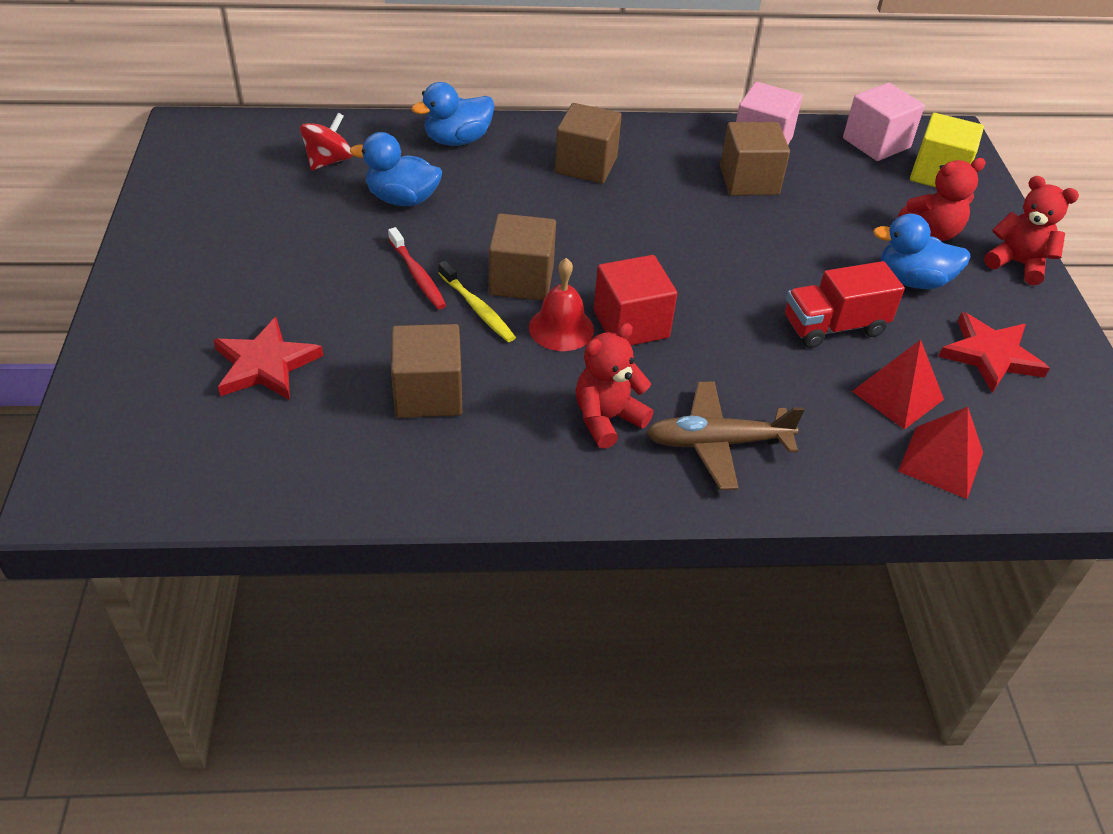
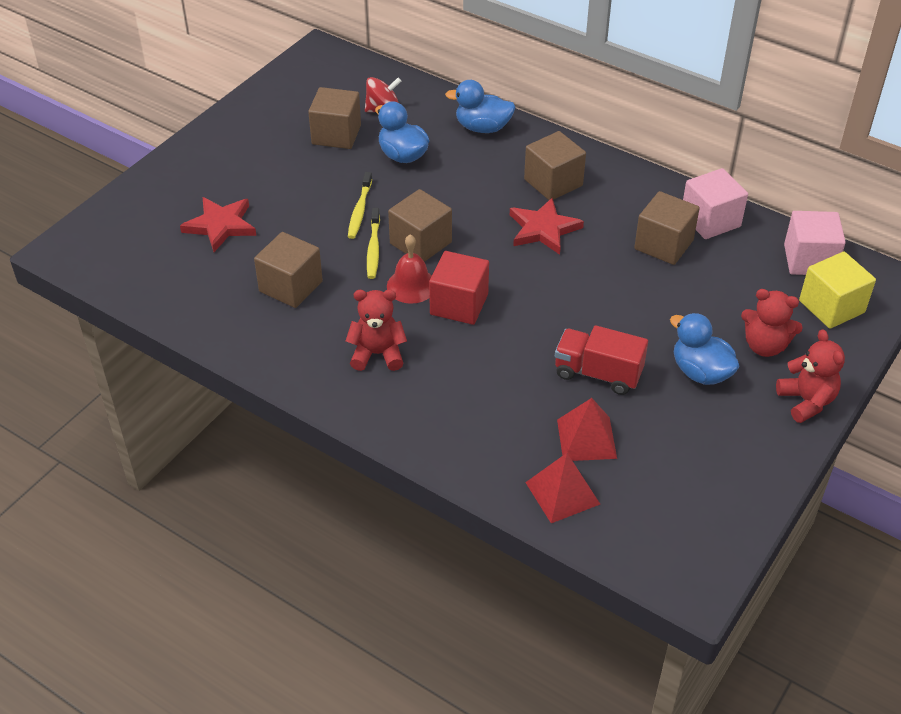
camera: 40 degrees right, 0 degrees up
red toothbrush [388,227,446,309] -> yellow toothbrush [348,172,372,239]
brown plane [646,382,804,490] -> none
red star [938,312,1050,393] -> red star moved to [510,198,584,255]
none -> brown cube [308,87,361,149]

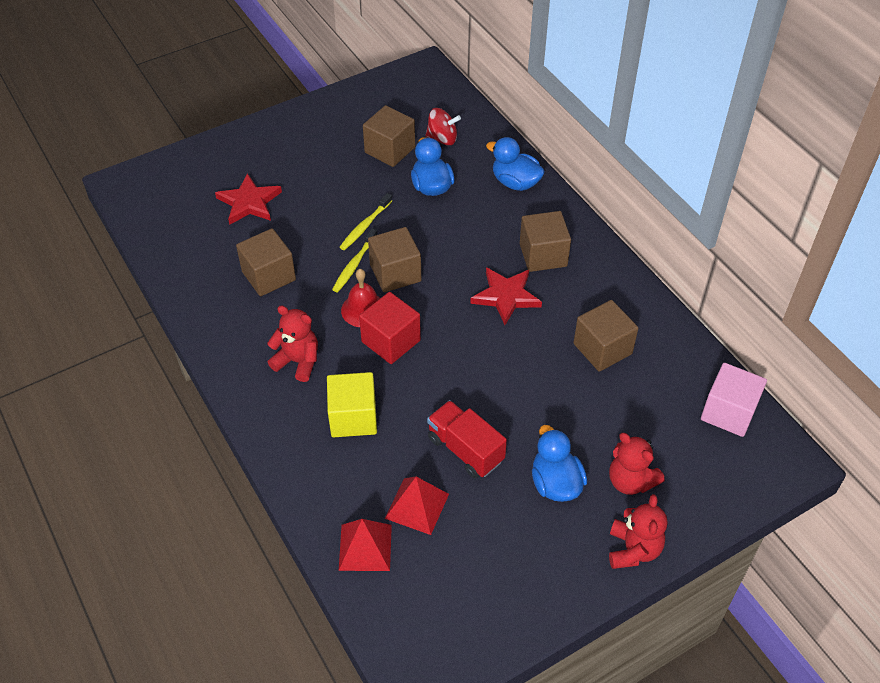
camera: 25 degrees right, 5 degrees up
pink cube [683,168,748,239] -> none
yellow cube [799,252,876,329] -> yellow cube moved to [327,372,377,437]

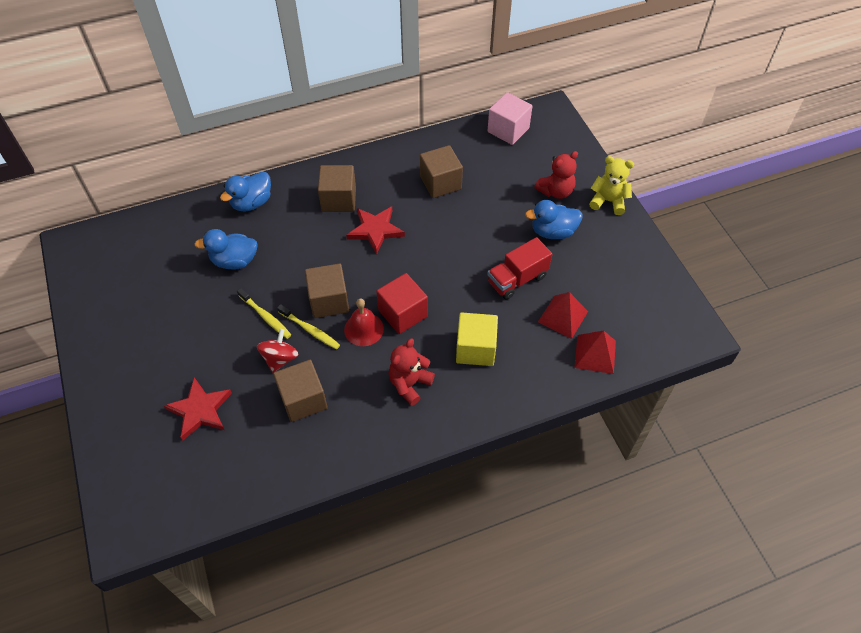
camera: 80 degrees left, 5 degrees up
brown cube [363,105,415,167] -> none
red spinning top [426,108,461,145] -> red spinning top moved to [257,329,298,373]
red teddy bear [609,494,667,569] -> yellow teddy bear [589,156,634,215]

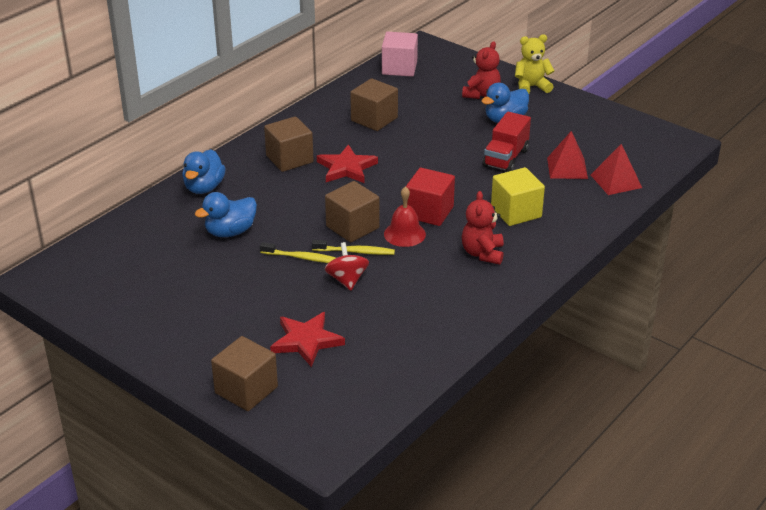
camera: 30 degrees left, 20 degrees down
brown cube [273,360,328,422] -> brown cube moved to [211,336,278,411]

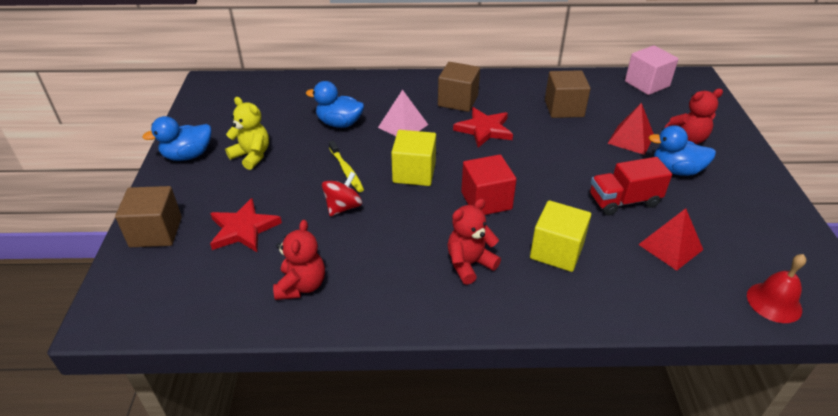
camera: 50 degrees right, 5 degrees up
blue duck [182,149,226,194] -> blue duck moved to [142,116,211,161]
yellow toothbrush [312,240,395,255] -> none
brown cube [325,181,379,243] -> yellow cube [391,130,436,186]
red bell [384,186,426,247] -> red bell moved to [747,254,806,323]
yellow teddy bear [515,34,555,94] -> yellow teddy bear moved to [225,97,269,170]
red pyramid [591,144,642,195] -> red pyramid moved to [607,103,654,155]
none -> red teddy bear [273,220,325,300]
none -> pink pyramid [378,89,428,136]

